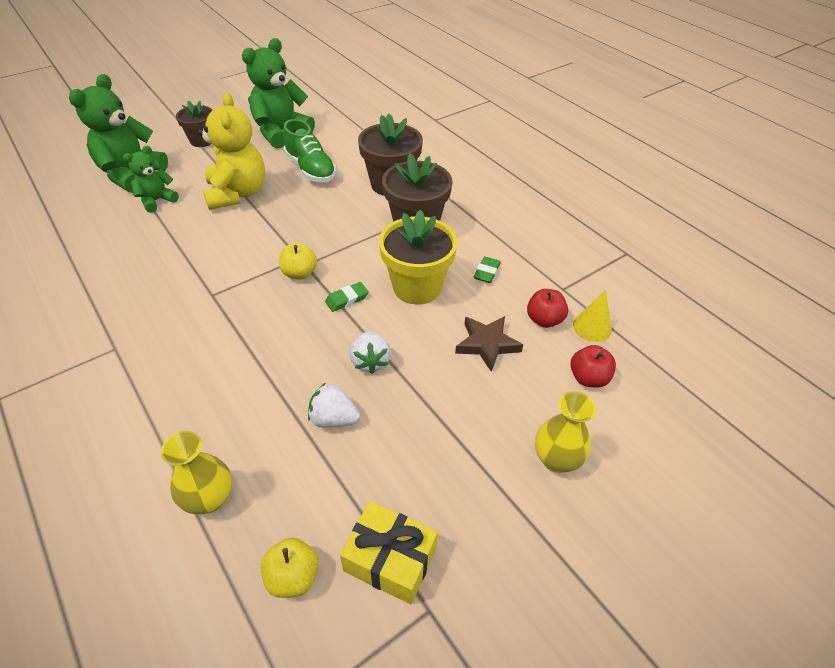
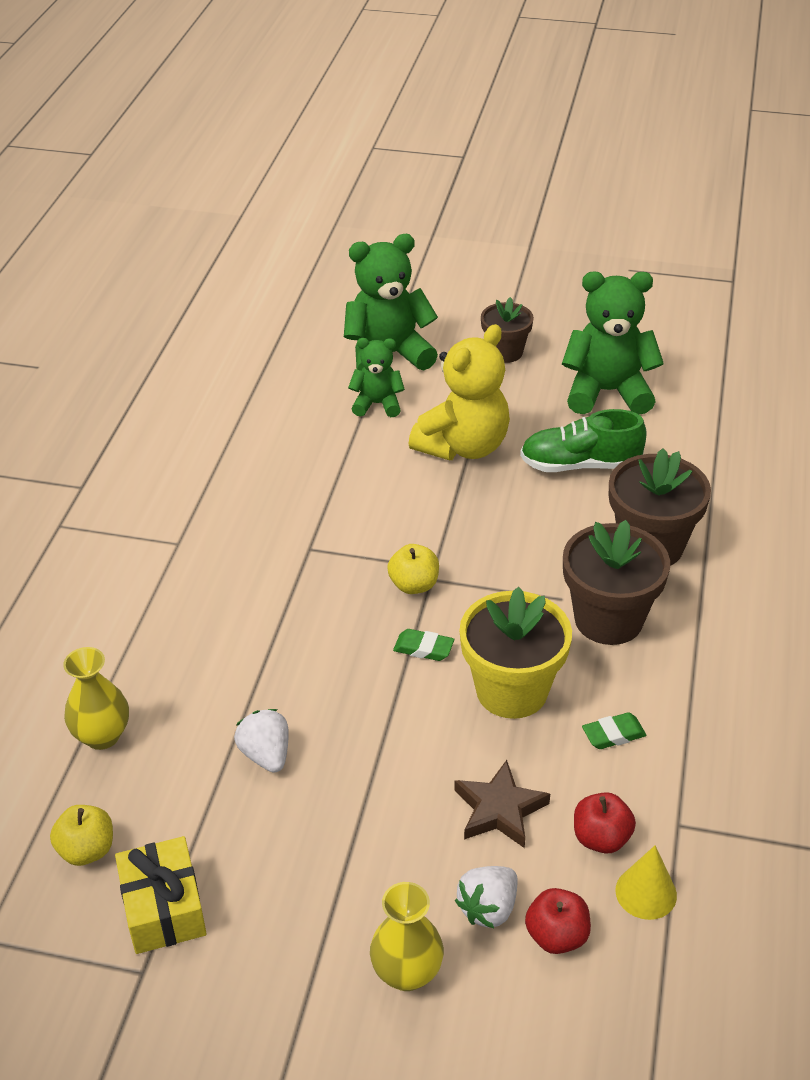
camera: 50 degrees right, 5 degrees down
green shoe [283,119,336,183] -> green shoe turned 75 degrees clockwise [520,409,647,472]
white strawberry [350,332,391,374] -> white strawberry moved to [455,866,518,928]

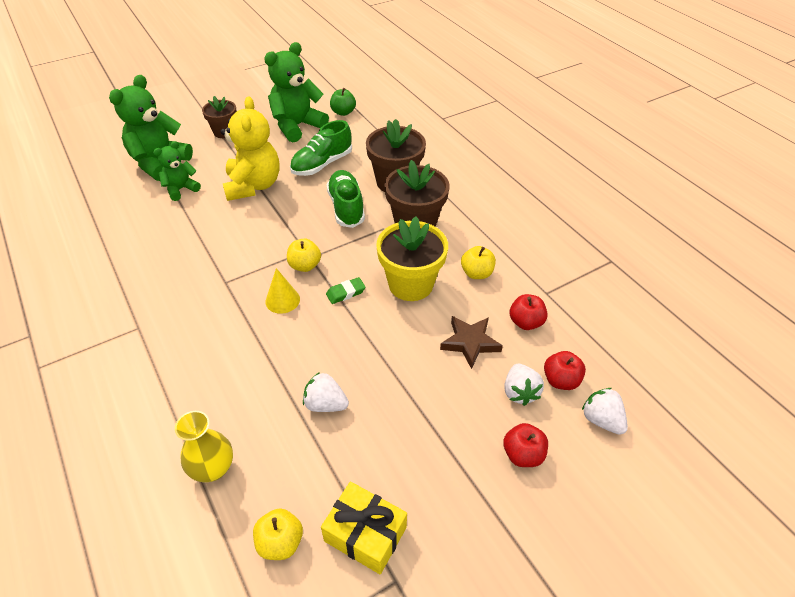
camera: 45 degrees left, 5 degrees up
yellow vase [370,882,444,991] -> red apple [503,423,548,467]
green eraser [582,713,647,749] -> yellow apple [461,246,496,279]
yellow cone [615,845,677,920] -> yellow cone moved to [265,268,300,314]
none -> green shoe [326,170,365,228]
none -> green apple [330,88,356,116]
none -> white strawberry [582,388,628,435]

